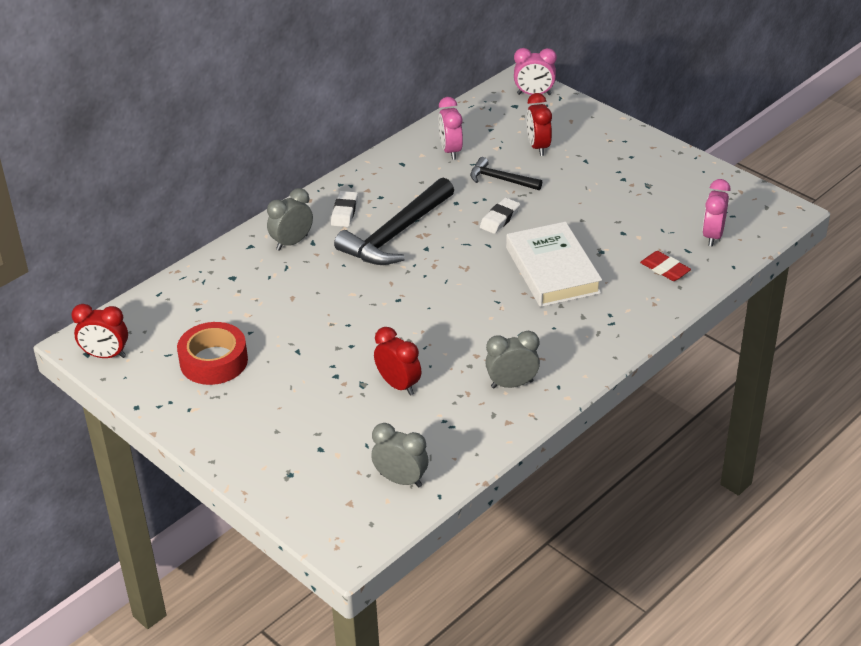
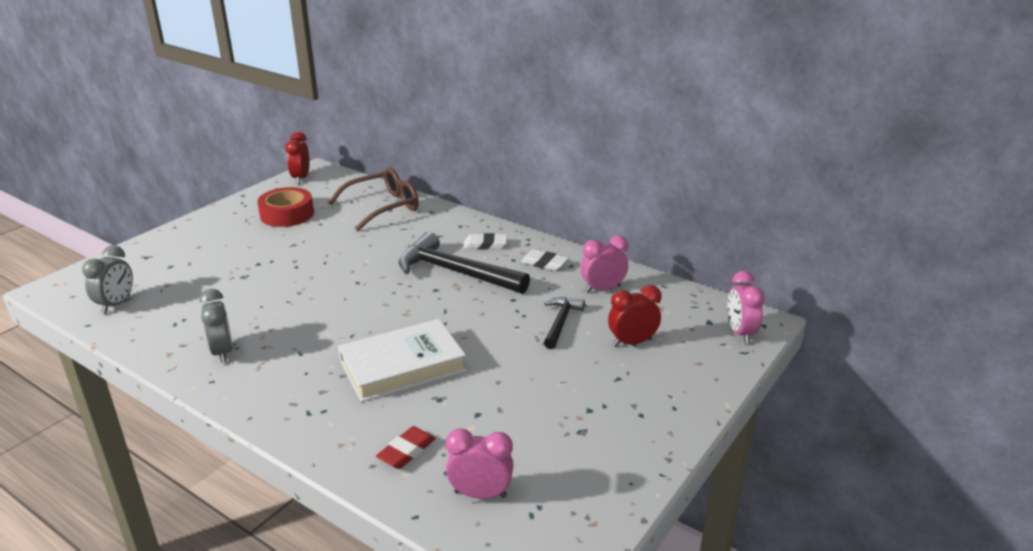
camera: 80 degrees right, 10 degrees down
grey clock [267,188,313,251] -> none
red clock [374,327,422,396] -> none
white eraser [480,198,520,234] -> white eraser moved to [521,249,568,271]
none -> brown glasses [328,168,419,231]

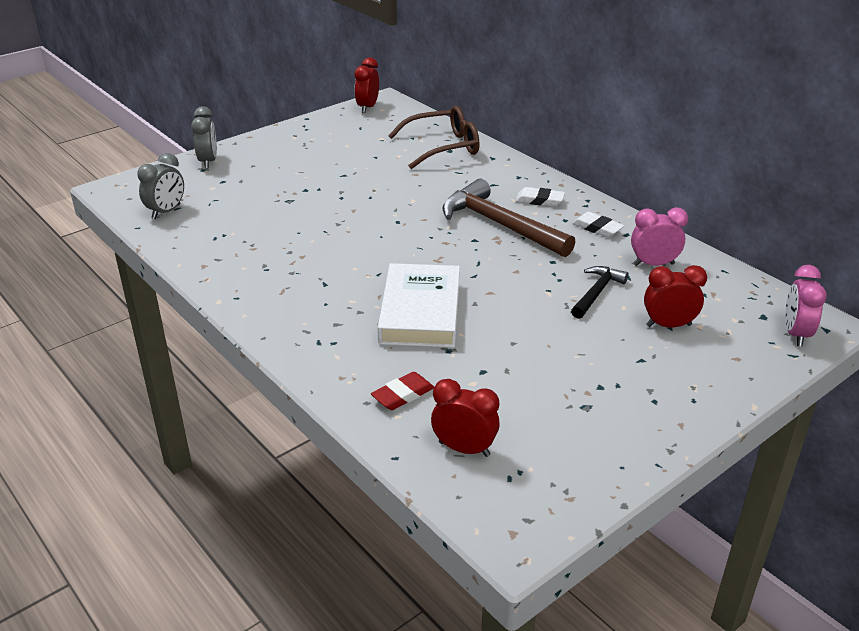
camera: 15 degrees right, 5 degrees up
grey clock [199,289,233,363] -> grey clock moved to [191,106,217,169]
red tape [257,187,314,227] -> none
white book [338,319,466,402] -> white book turned 75 degrees counterclockwise [378,263,460,348]
black hammer [399,232,530,294] -> brown hammer [442,179,575,257]
pink clock [446,428,514,499] -> red clock [431,379,500,457]

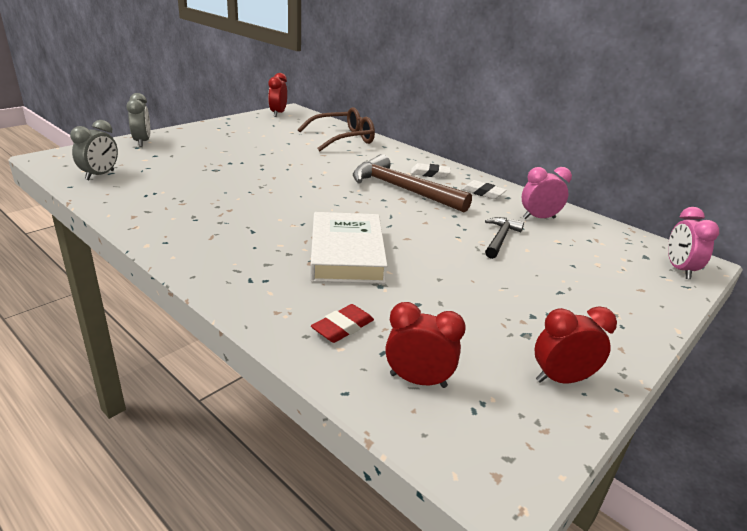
camera: 10 degrees left, 5 degrees down
red clock [644,265,707,328] -> red clock moved to [535,306,617,383]

